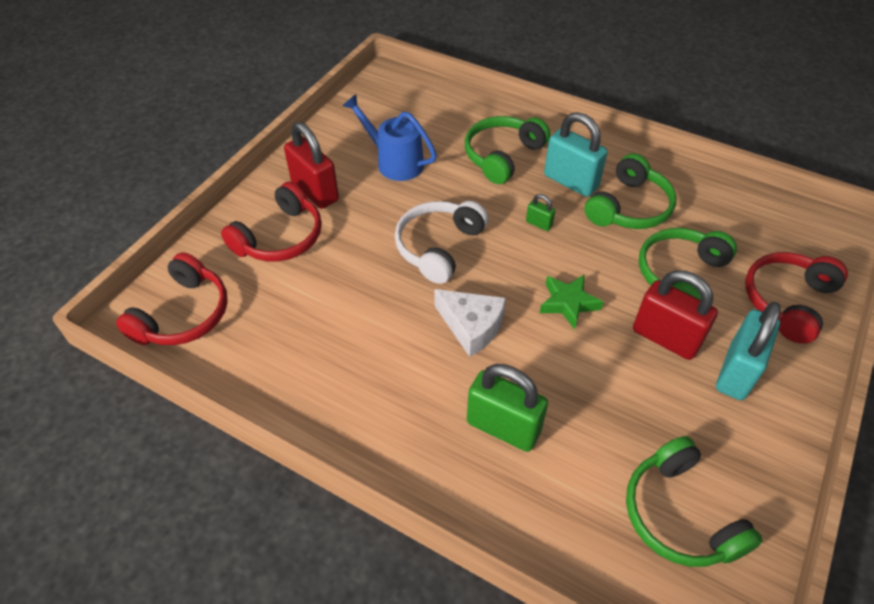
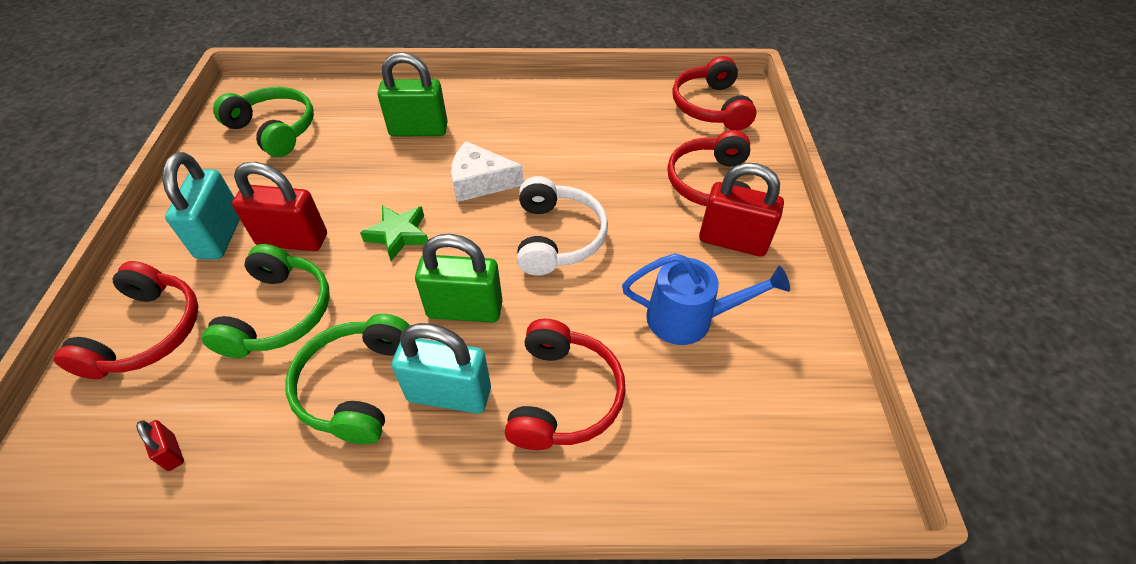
camera: 150 degrees right, 0 degrees up
green headphones [465,116,550,184] -> red headphones [505,319,626,450]
green padlock [526,194,555,231] -> green padlock [415,234,503,323], size x2.19
none -> red padlock [136,420,184,471]

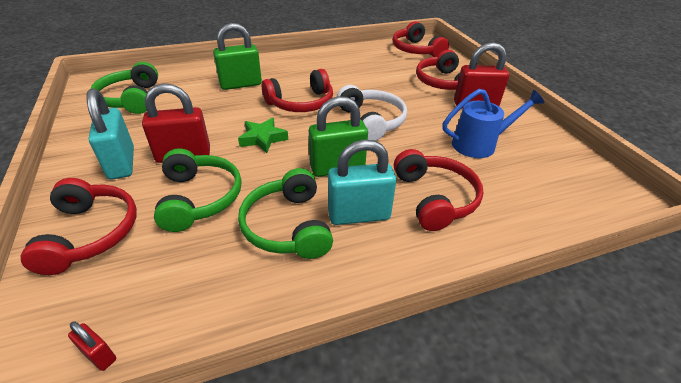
camera: 20 degrees left, 10 degrees down
red padlock [136,420,184,471] -> red padlock moved to [68,321,116,371]
green headphones [213,87,314,157] -> green headphones turned 120 degrees counterclockwise [91,62,158,114]
white cheese [451,141,523,202] -> red headphones [262,69,333,112]

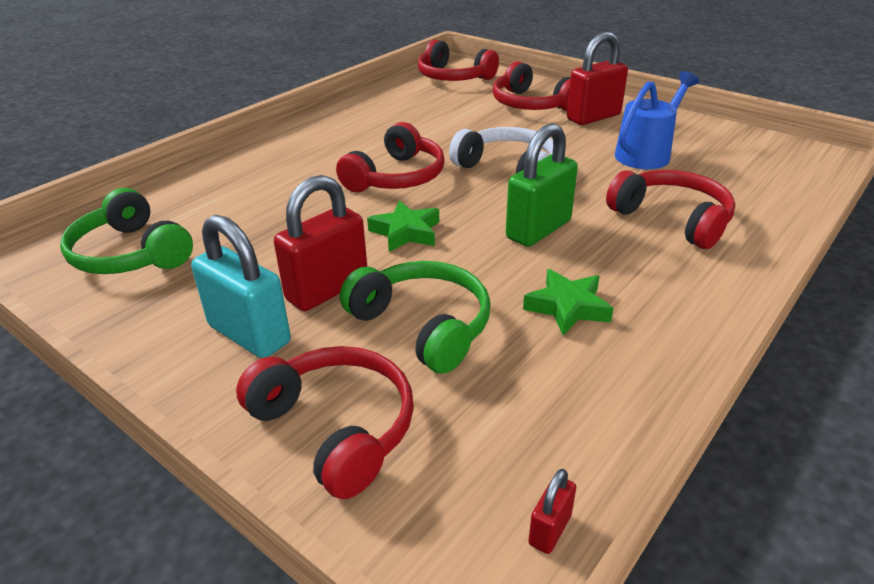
camera: 30 degrees left, 5 degrees down
red padlock [68,321,116,371] -> red padlock turned 60 degrees counterclockwise [528,469,576,554]
green padlock [213,23,262,90] -> none
green headphones [238,168,333,259] -> green star [523,269,614,336]
turquoise padlock [328,139,396,225] -> none

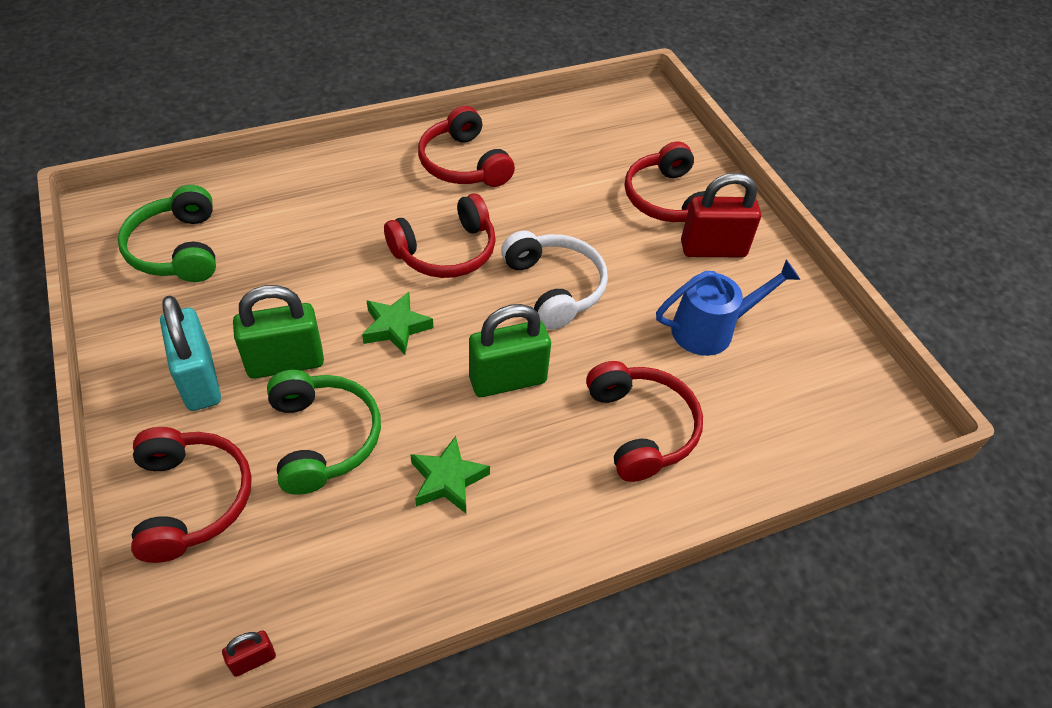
camera: 25 degrees right, 15 degrees up
red padlock [274,175,367,311] -> green padlock [233,285,324,379]
red headphones [418,40,499,81] -> red headphones moved to [418,106,515,187]

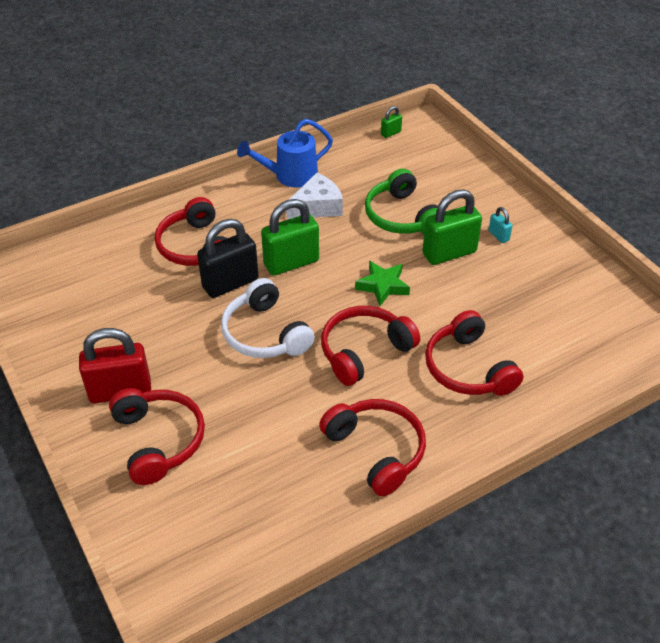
camera: 175 degrees right, 5 degrees down
green headphones [118,185,216,282] -> none
red headphones [131,427,252,563] -> red headphones moved to [425,310,523,396]
turquoise padlock [160,296,221,411] -> turquoise padlock [489,207,512,243], size x0.46
red padlock [222,630,276,677] -> green padlock [381,106,402,138]
green star [410,436,490,513] -> white cheese [286,173,343,219]
blue watering can [656,260,800,356] -> blue watering can moved to [237,119,333,188]
none -> black padlock [197,219,258,298]

